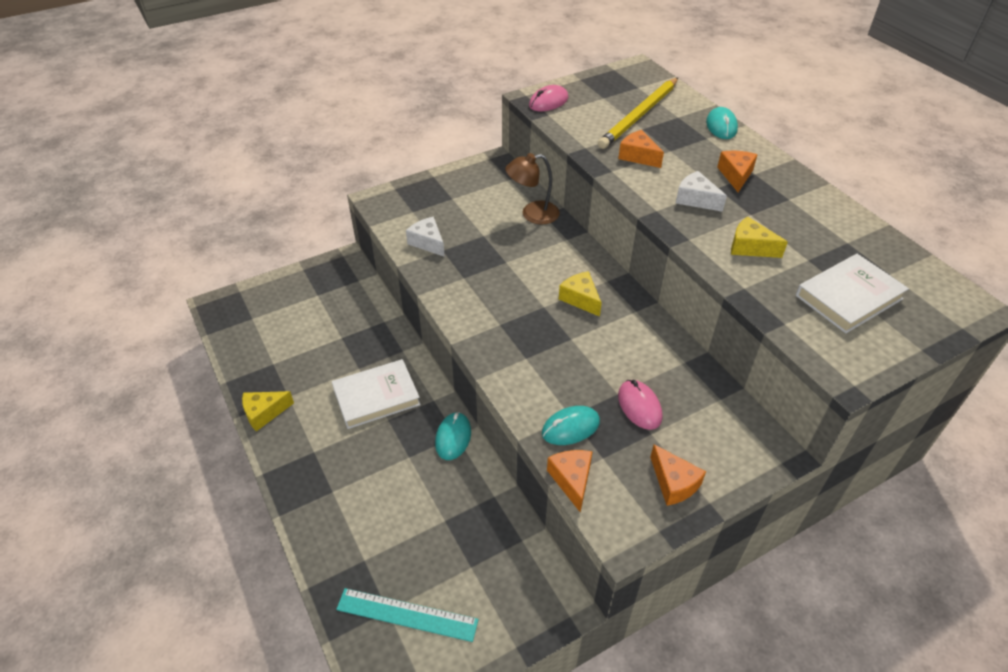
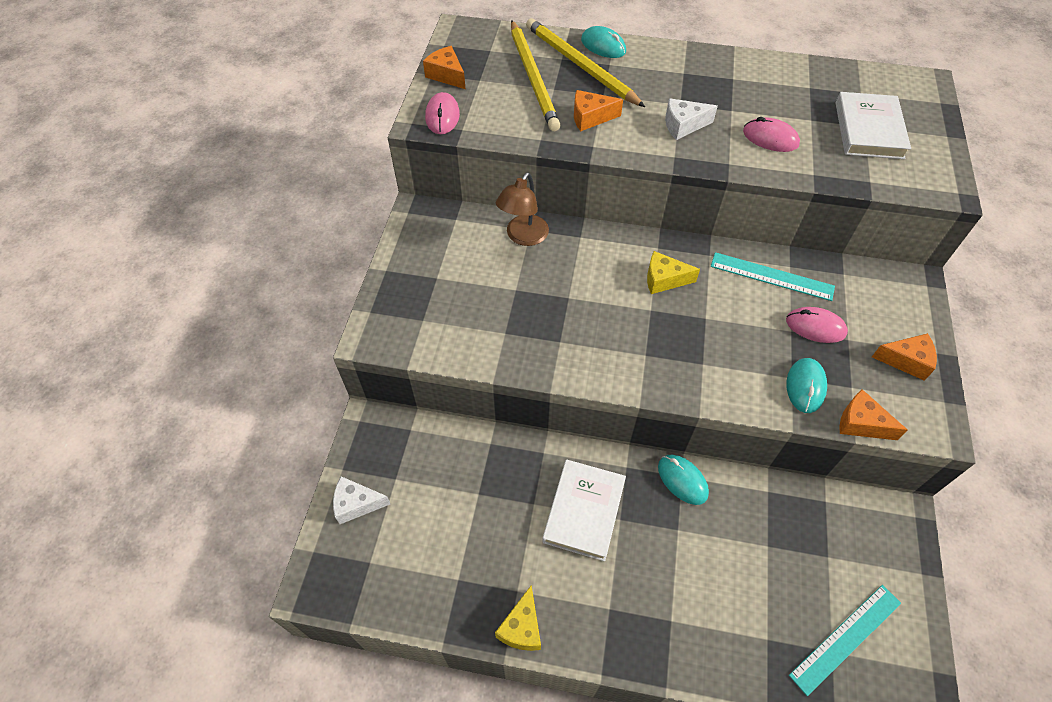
camera: 50 degrees left, 10 degrees up
white cheese [406,217,445,257] -> white cheese moved to [333,476,390,524]
orange cheese [717,151,758,192] -> orange cheese moved to [423,46,465,89]
yellow cheese [731,217,788,258] -> pink mouse [743,117,800,152]
none -> yellow pencil [526,18,645,107]
none -> turquoise ruler [711,252,835,301]

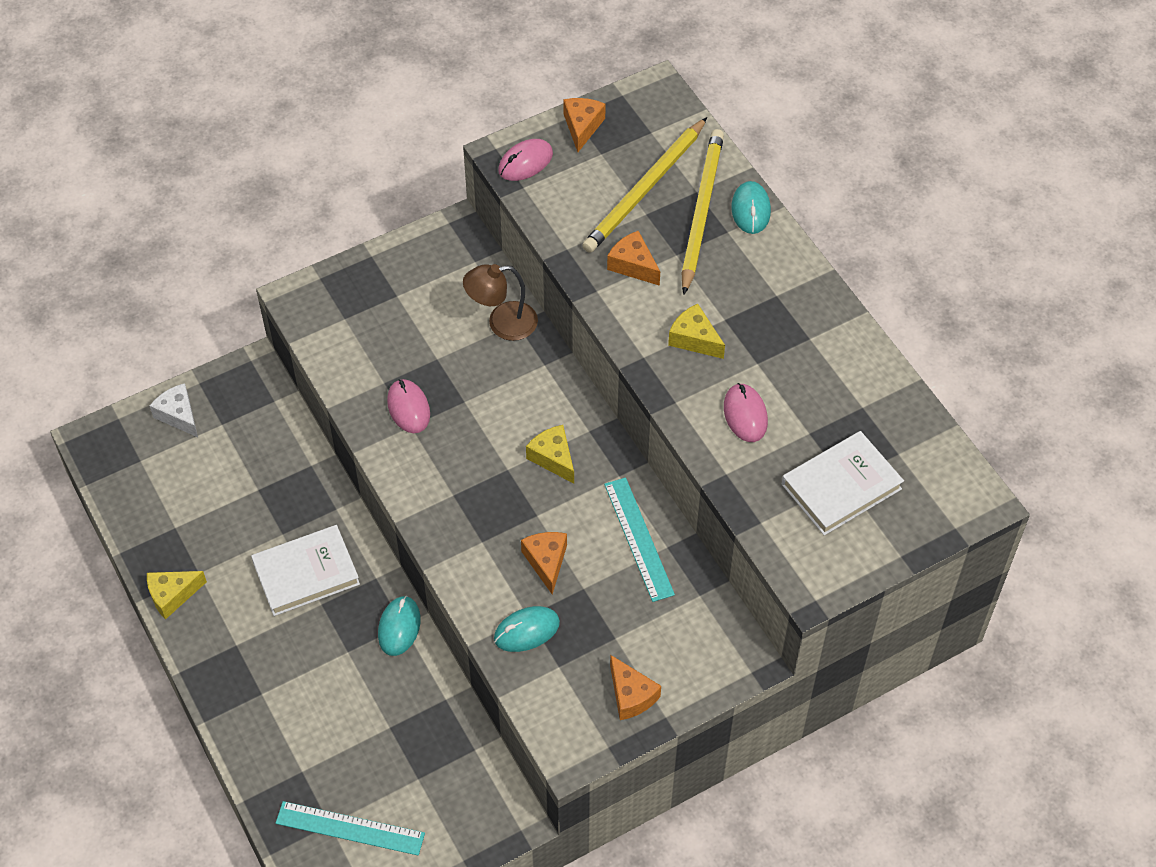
camera: 50 degrees right, 0 degrees up
white cheese [665,98,718,140] -> yellow cheese [668,304,725,359]
pink mouse [786,307,848,343] -> pink mouse moved to [387,379,430,433]
orange cheese [840,389,907,440] -> orange cheese moved to [521,532,567,595]

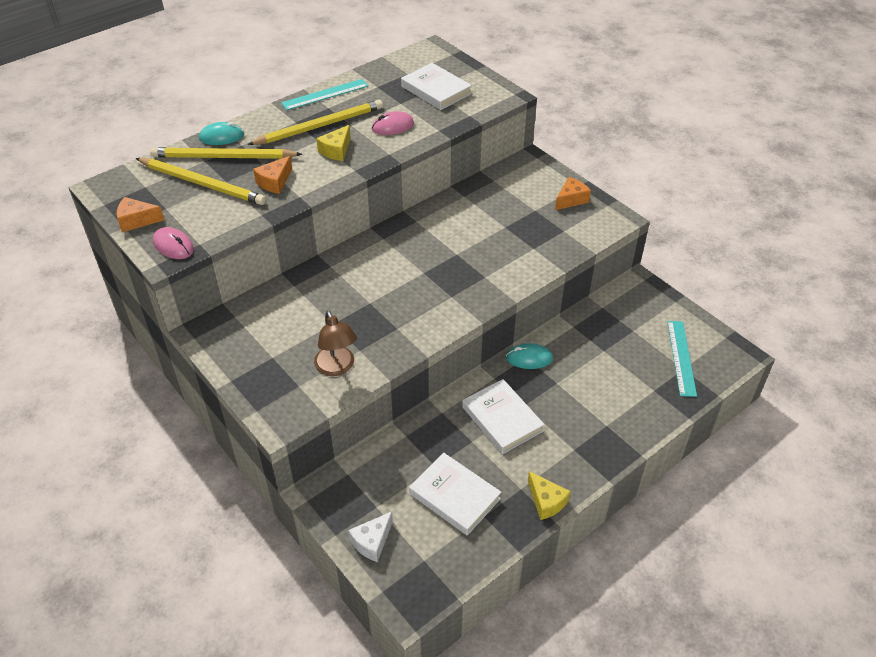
camera: 100 degrees left, 10 degrees down
pink mouse [387,379,430,433] -> none
brown lamp [463,264,538,341] -> brown lamp moved to [314,310,357,376]
turquoise mouse [494,606,560,652] -> none
orange cheese [521,532,567,595] -> none
yellow cheese [526,425,574,484] -> none
turquoise ruler [604,477,675,602] -> turquoise ruler moved to [281,79,368,110]
none -> yellow pencil [247,100,383,145]
none -> white book [409,452,501,536]

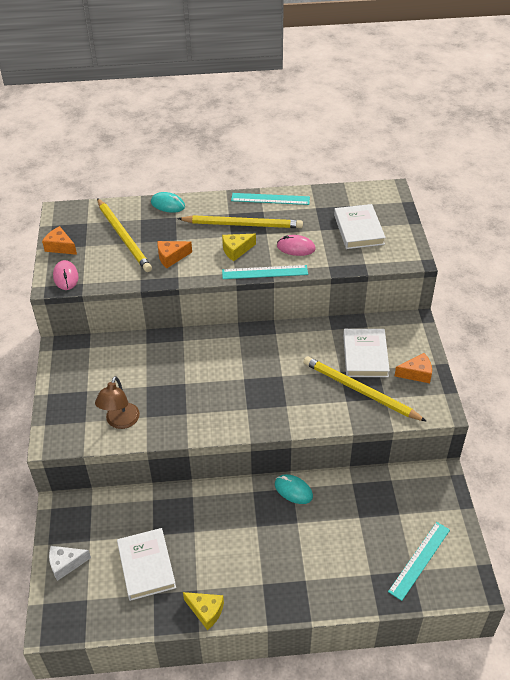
camera: 35 degrees right, 0 degrees up
yellow pencil [150,147,302,159] -> yellow pencil moved to [303,356,427,422]
white book [462,379,545,454] -> white book moved to [343,329,390,377]
yellow cheese [528,471,570,520] -> yellow cheese turned 60 degrees counterclockwise [183,592,224,630]
none -> turquoise ruler [222,265,308,279]

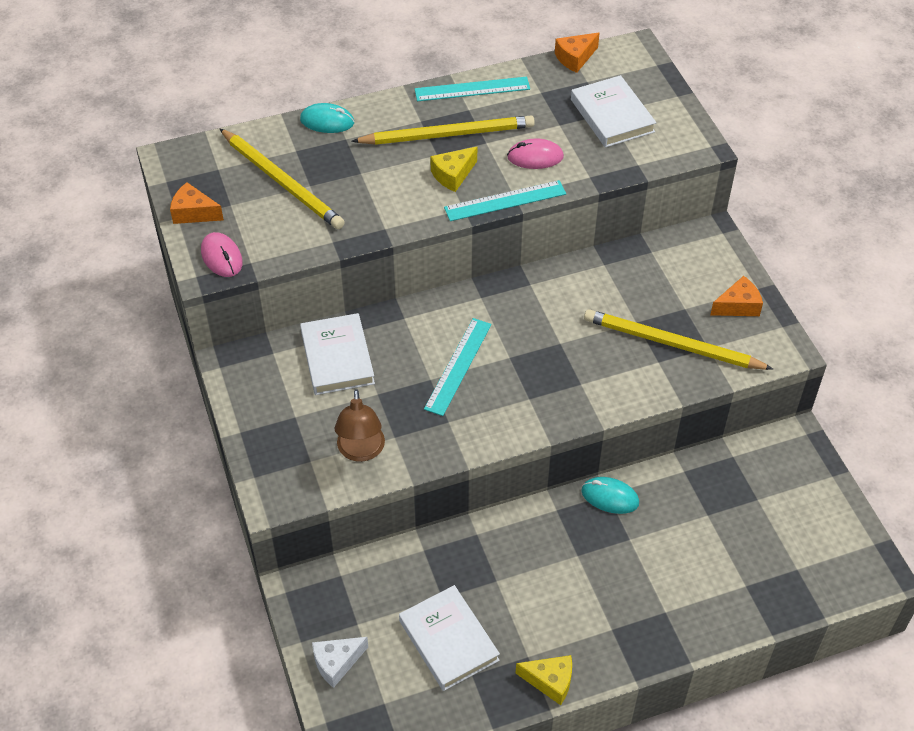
camera: 15 degrees left, 5 degrees up
orange cheese [157,241,192,268] -> orange cheese moved to [555,32,599,73]
white book [343,329,390,377] -> white book moved to [300,313,375,395]
turquoise ruler [388,522,450,601] -> turquoise ruler moved to [424,318,492,416]

